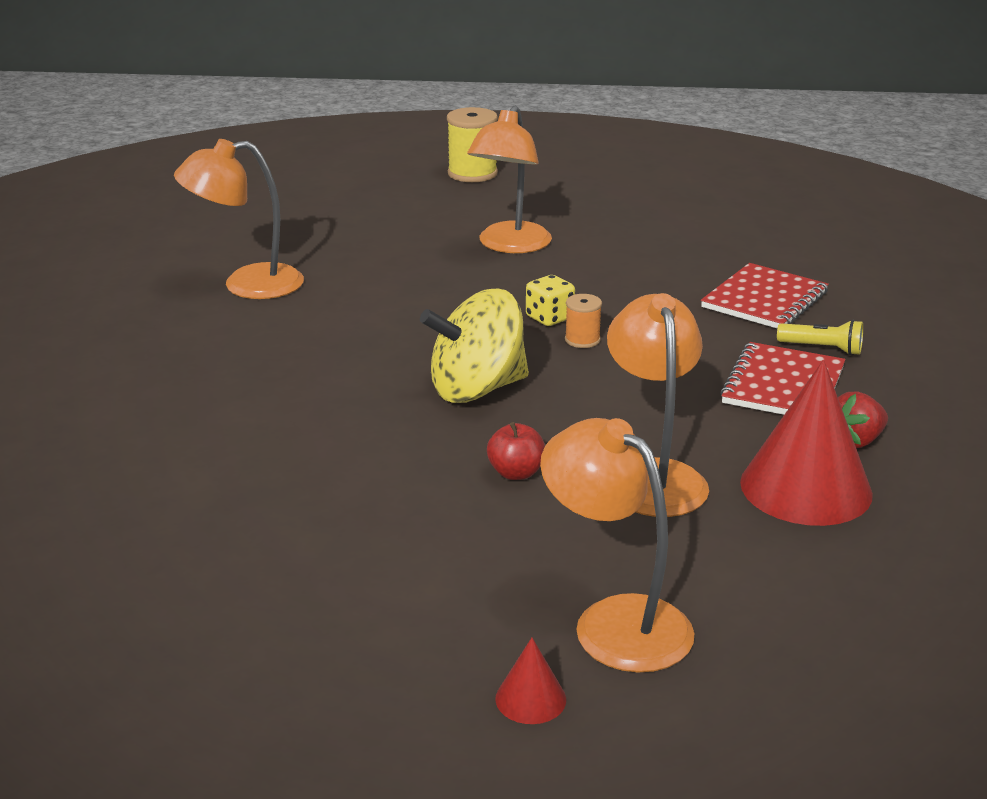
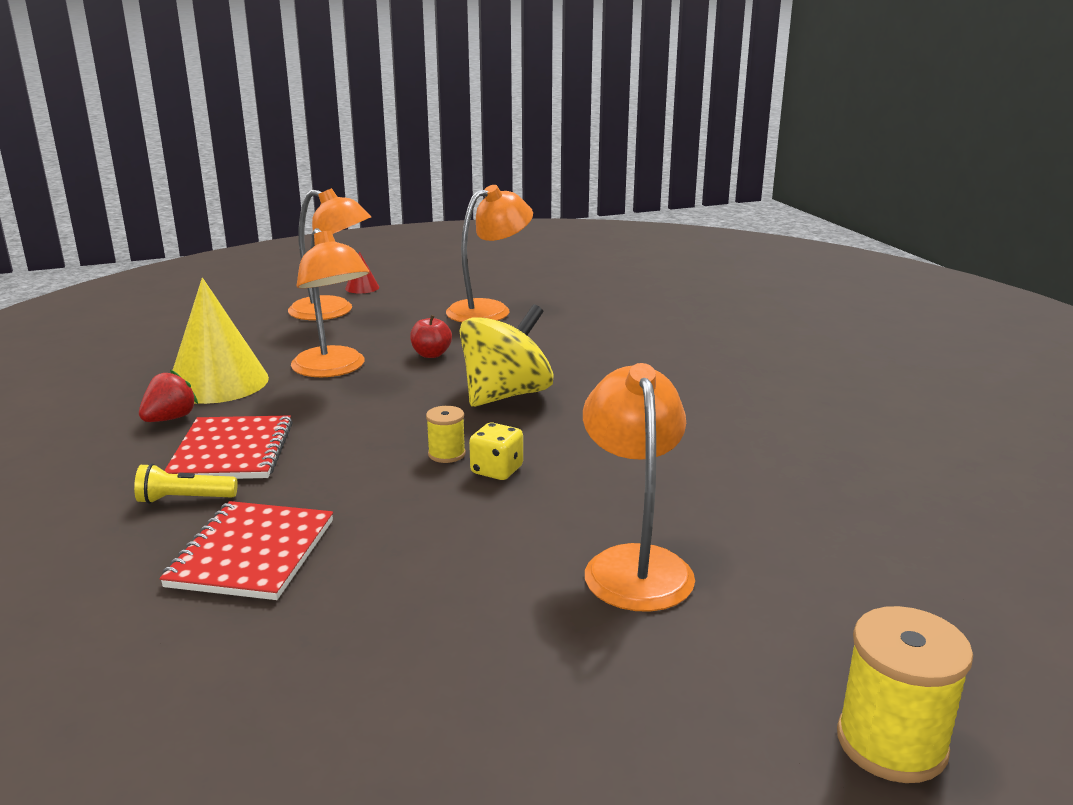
camera: 155 degrees right, 5 degrees down
orange lamp [174,139,304,299] -> orange lamp moved to [446,185,533,322]
orange spool [565,294,602,348] -> yellow spool [426,406,466,463]
red cone [740,360,873,526] -> yellow cone [173,278,269,404]

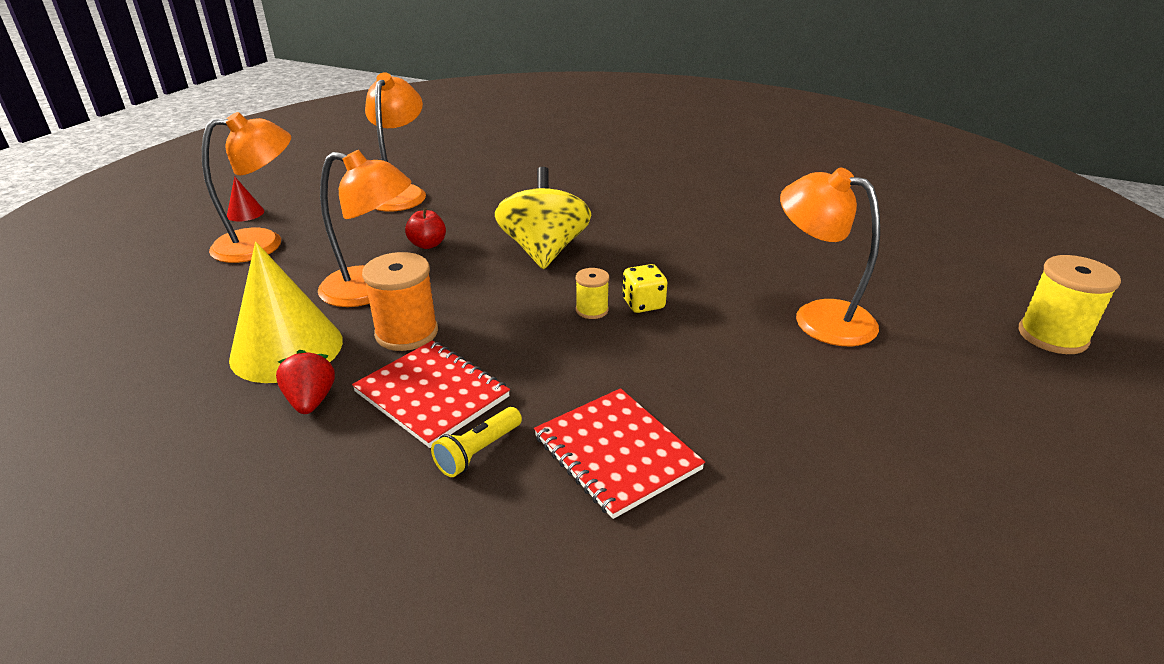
camera: 45 degrees left, 10 degrees up
none -> orange spool [362,252,438,351]

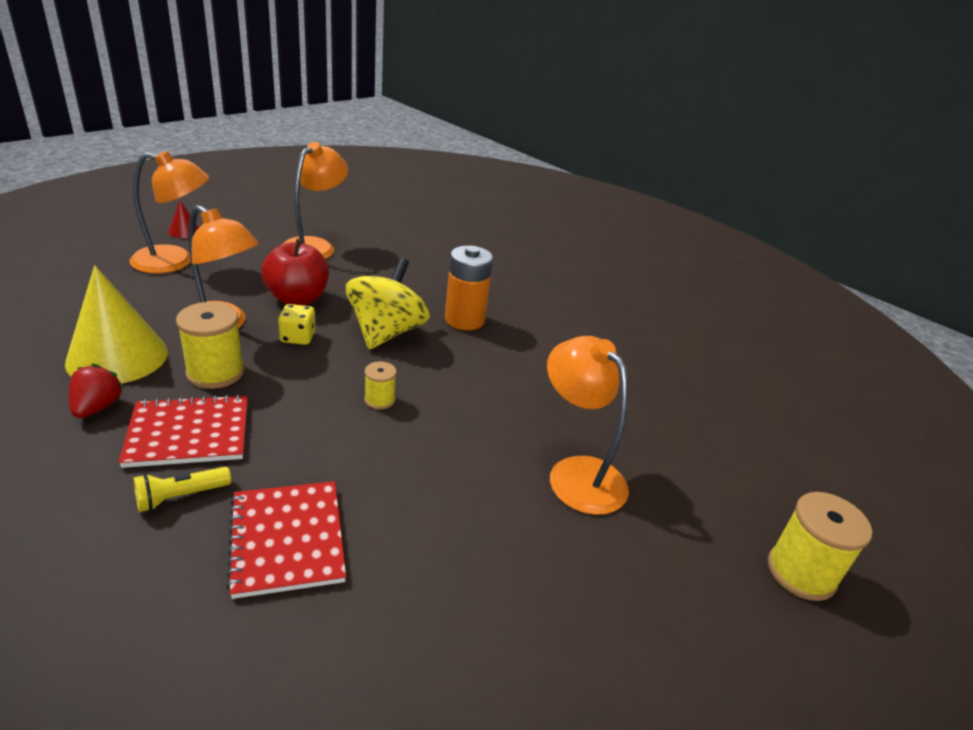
camera: 15 degrees right, 0 degrees up
red notebook [352,340,510,448] -> red notebook turned 75 degrees counterclockwise [118,394,248,468]
orange spool [362,252,438,351] -> yellow spool [176,302,245,389]
red apple [405,208,446,249] -> red apple [261,239,329,305], size x1.83
yellow dice [623,264,667,313] -> yellow dice moved to [278,304,316,345]
none -> orange battery [445,246,493,330]

